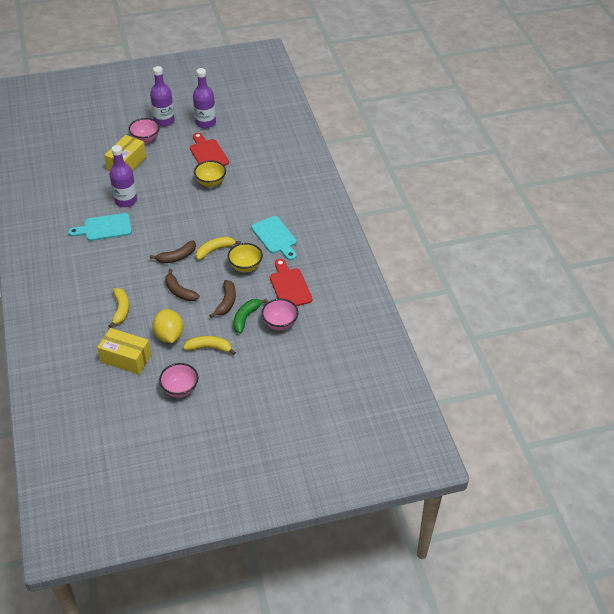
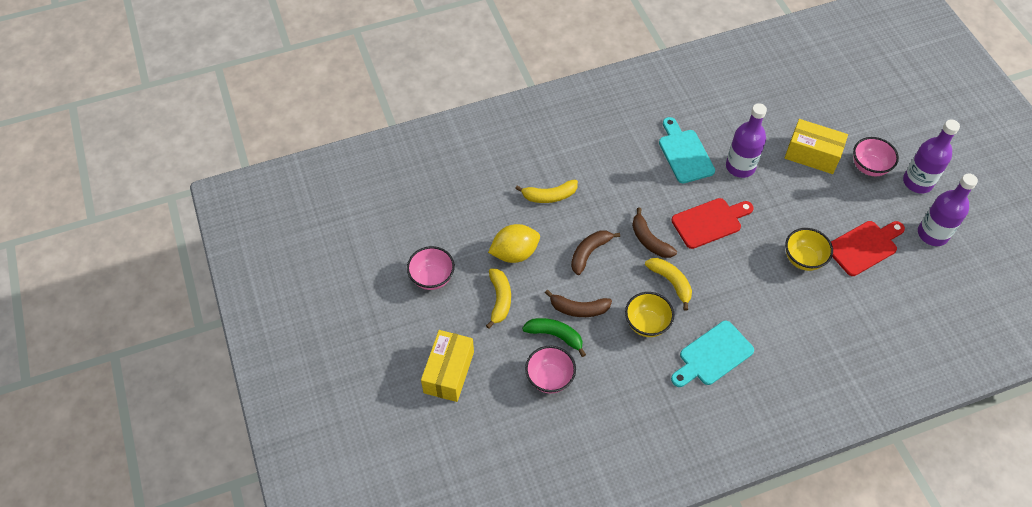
camera: 85 degrees right, 10 degrees up
yellow box [97,328,151,375] -> yellow box moved to [421,330,474,402]
red cutting board [270,259,312,306] -> red cutting board moved to [671,198,754,249]

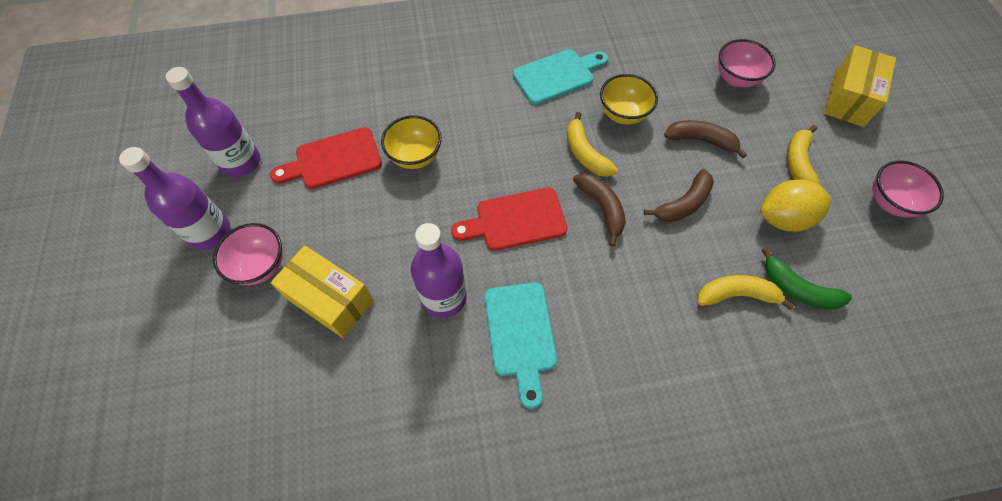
camera: 170 degrees left, 5 degrees up
green banana [522,318,586,357] -> green banana moved to [761,248,852,309]

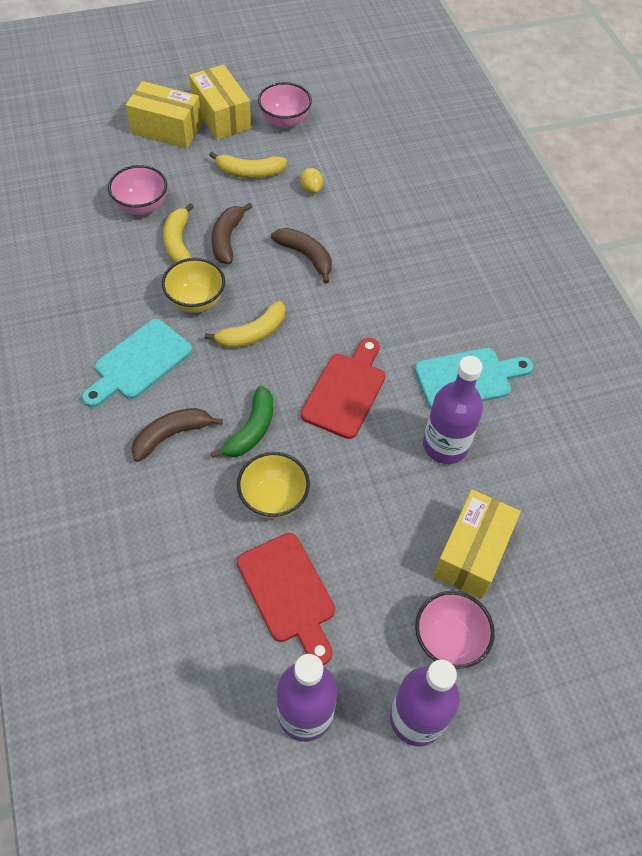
camera: 100 degrees left, 5 degrees down
red cutting board [451,188,568,251] -> red cutting board turned 135 degrees counterclockwise [301,338,385,439]
turquoise cutting board [513,49,608,105] -> turquoise cutting board turned 105 degrees counterclockwise [82,319,192,407]
brown banana [573,173,626,247] -> brown banana moved to [131,408,223,462]
yellow banana [698,275,795,310] -> yellow banana moved to [163,203,194,263]
yellow lemon [760,179,832,232] -> yellow lemon [301,168,323,193], size x0.49
green banana [761,248,852,309] -> green banana moved to [210,386,273,458]
none -> yellow box [189,65,251,140]

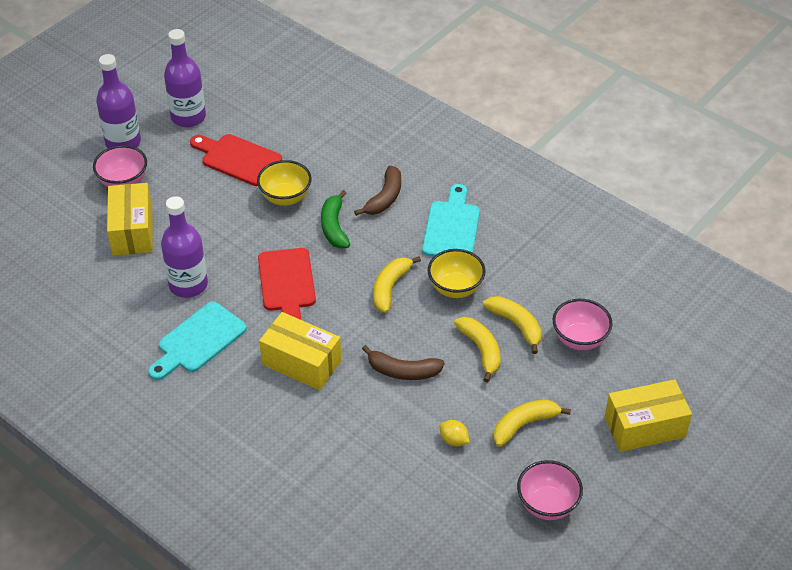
camera: 150 degrees right, 10 degrees down
yellow box [189,65,251,140] -> yellow box moved to [259,312,341,390]
brown banana [212,203,252,264] -> yellow banana [454,317,500,383]

